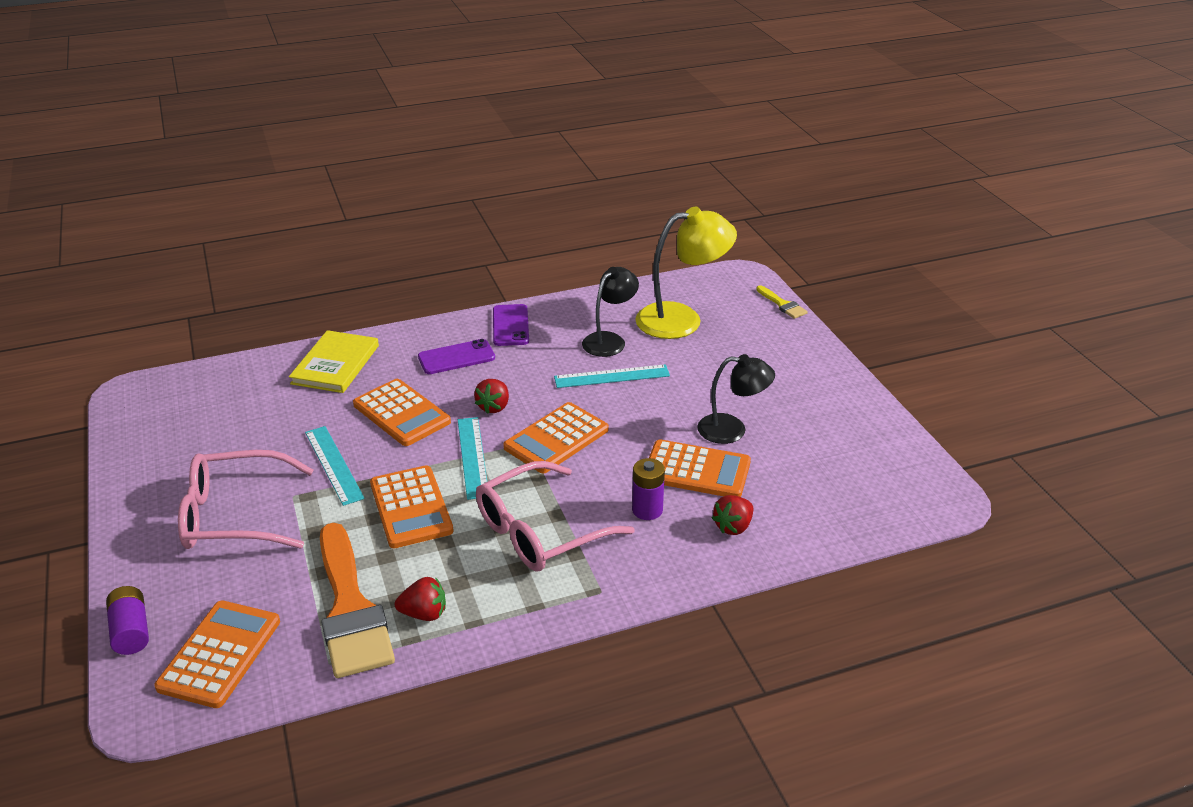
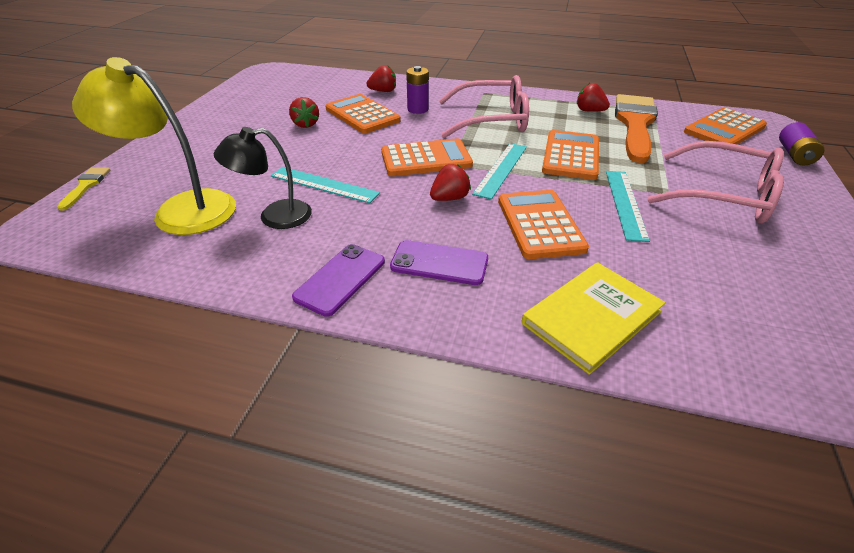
camera: 145 degrees left, 5 degrees up
black lamp [697,354,775,444] -> red strawberry [289,97,319,128]

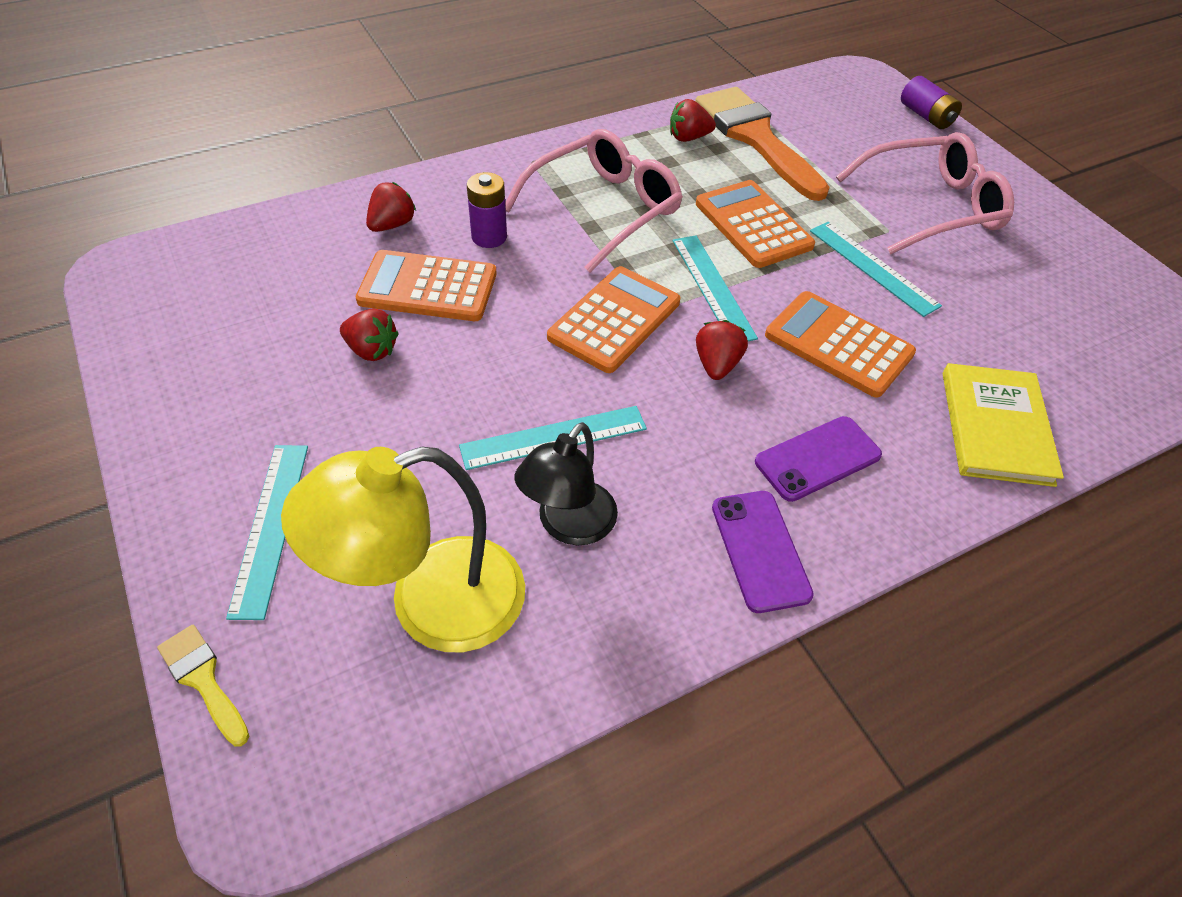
camera: 45 degrees left, 10 degrees up
orange calculator [684,108,767,145] -> none
none -> turquoise ruler [226,445,308,620]

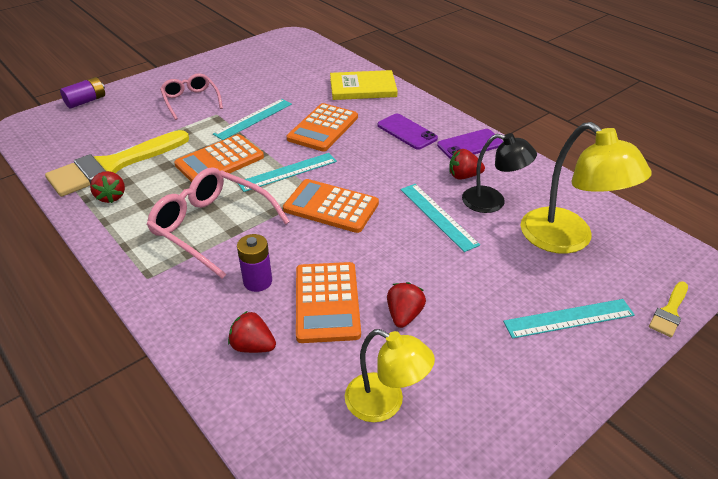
camera: 100 degrees left, 10 degrees down
orange brush [695,87,830,201] -> yellow brush [45,130,189,197]
red strawberry [696,320,748,380] -> red strawberry moved to [449,149,485,180]
pink glasses [836,132,1014,254] -> pink glasses [160,73,223,120], size x0.63
none -> yellow lamp [345,329,435,422]

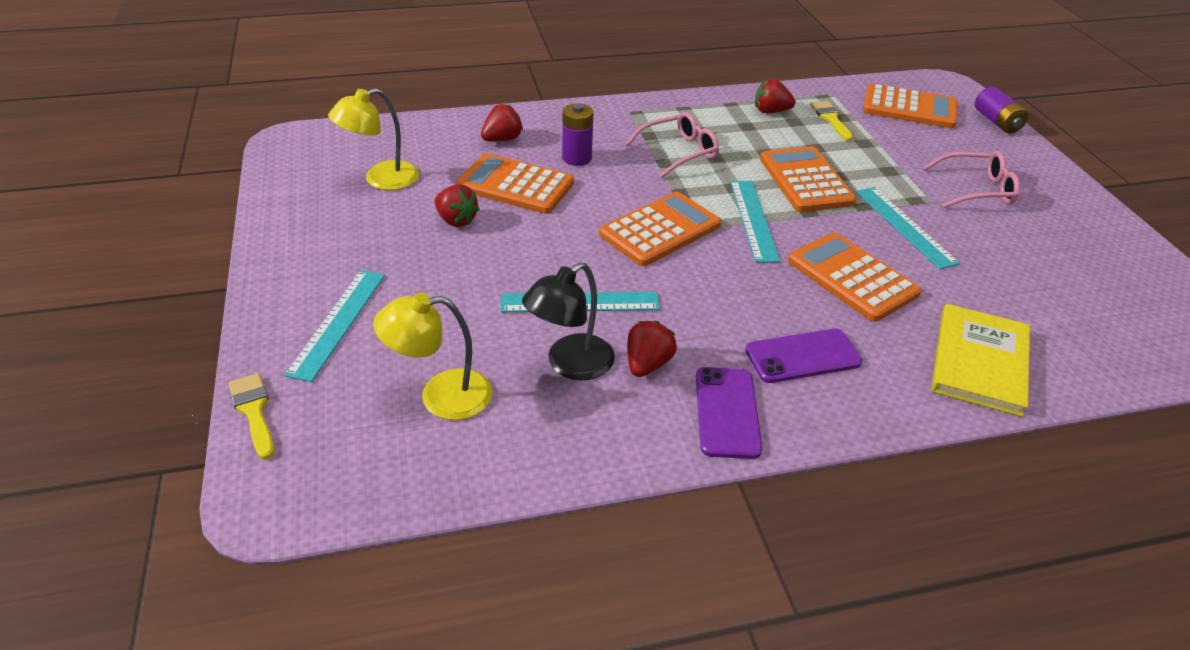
camera: 115 degrees right, 0 degrees up
yellow brush [45,130,189,197] -> yellow brush [810,101,853,141], size x0.44
pink glasses [146,167,290,279] -> pink glasses [625,112,719,178], size x0.63
yellow lamp [521,122,652,254] -> yellow lamp [373,293,493,420], size x0.65
none -> orange calculator [863,84,958,128]

